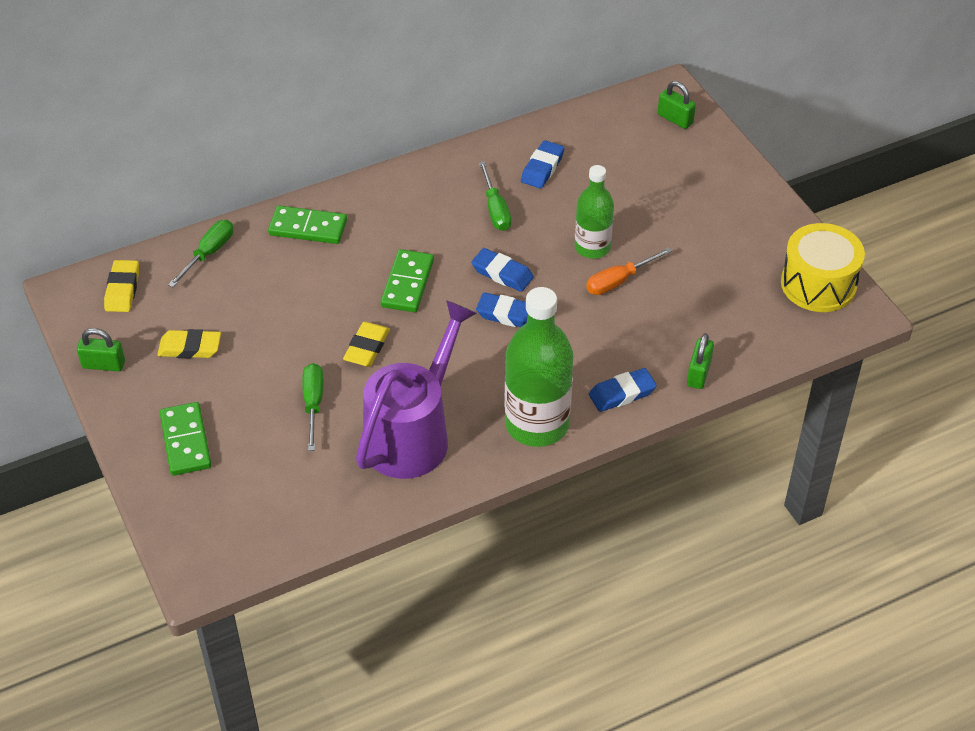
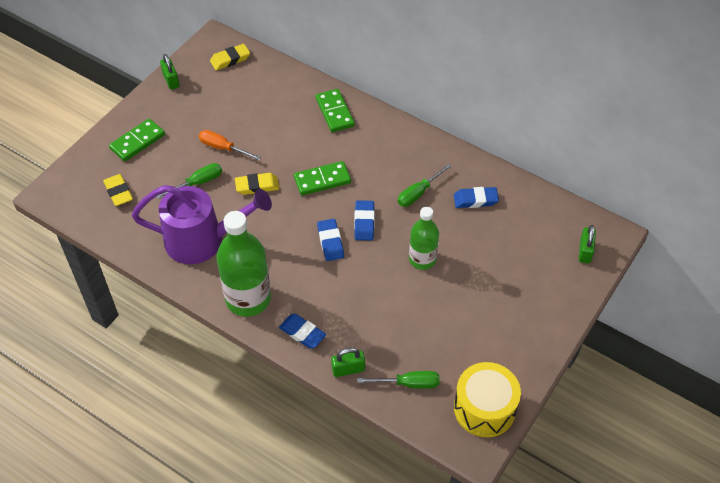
camera: 60 degrees right, 5 degrees up
yellow eraser [157,329,221,358] -> yellow eraser moved to [103,174,133,206]
green screwdriver [168,220,233,287] -> green screwdriver moved to [358,371,440,388]
orange screwdriver [586,247,672,295] -> orange screwdriver moved to [199,130,261,160]

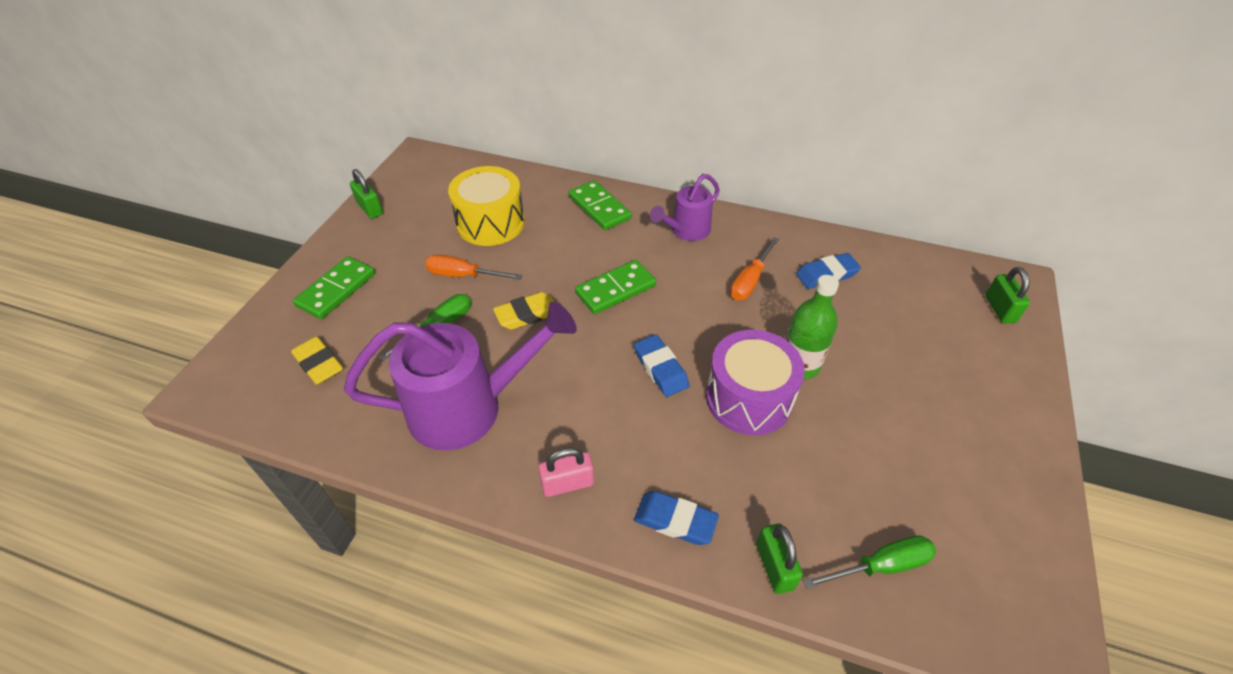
camera: 15 degrees left, 5 degrees down
yellow eraser [210,44,250,70] -> none
green bottle [216,211,271,317] -> pink padlock [539,447,594,497]
green padlock [331,348,365,377] -> green padlock turned 75 degrees counterclockwise [756,523,803,594]
blue eraser [354,200,375,240] -> none
green screwdriver [398,164,452,207] -> orange screwdriver [730,237,779,300]
yellow drum [454,362,521,437] -> yellow drum moved to [448,166,525,246]
none -> purple watering can [650,174,720,241]
none -> purple drum [706,330,805,435]

